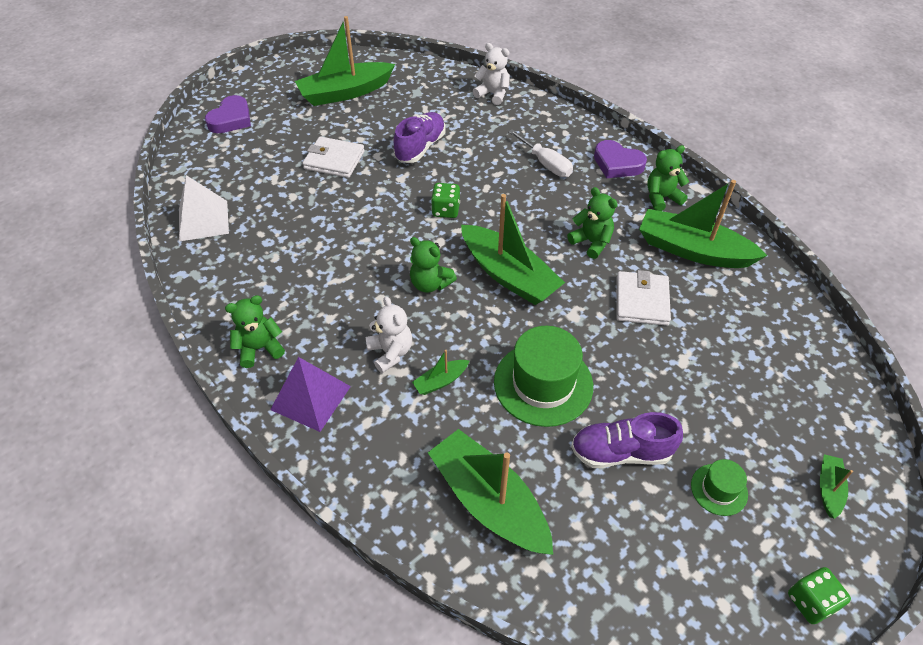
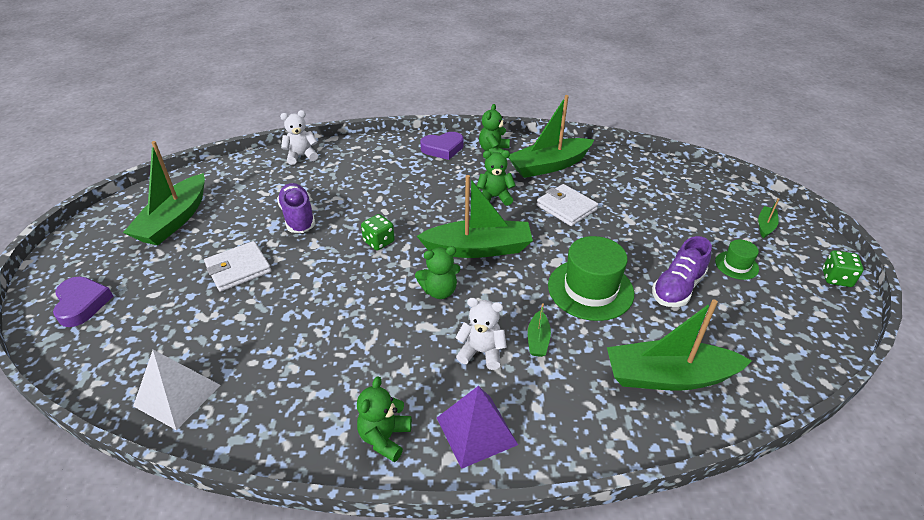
camera: 50 degrees left, 10 degrees down
white screwdriver [508,129,573,177] -> none
green boat [820,454,853,519] -> green boat turned 60 degrees clockwise [758,198,779,238]

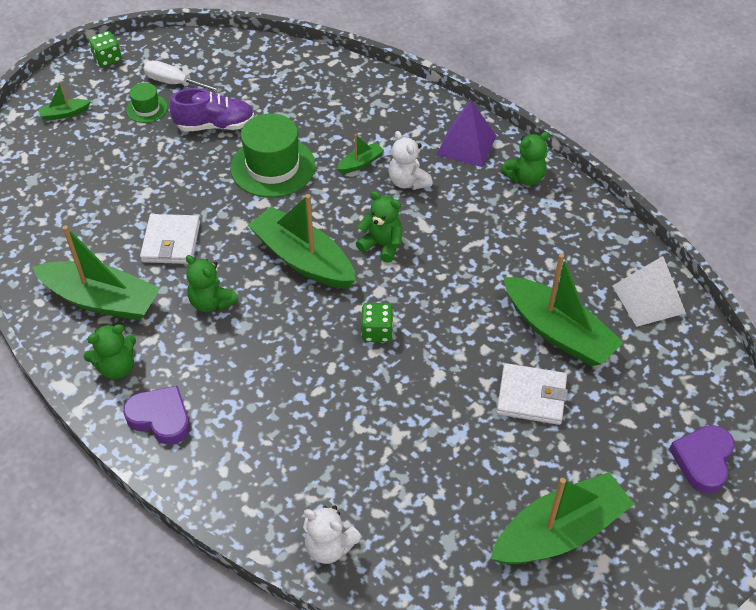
camera: 135 degrees left, 10 degrees up
purple shoe [277,183,315,233] -> none
green boat [607,299,752,391] -> green boat moved to [504,253,624,366]
none -> white screwdriver [143,60,223,93]

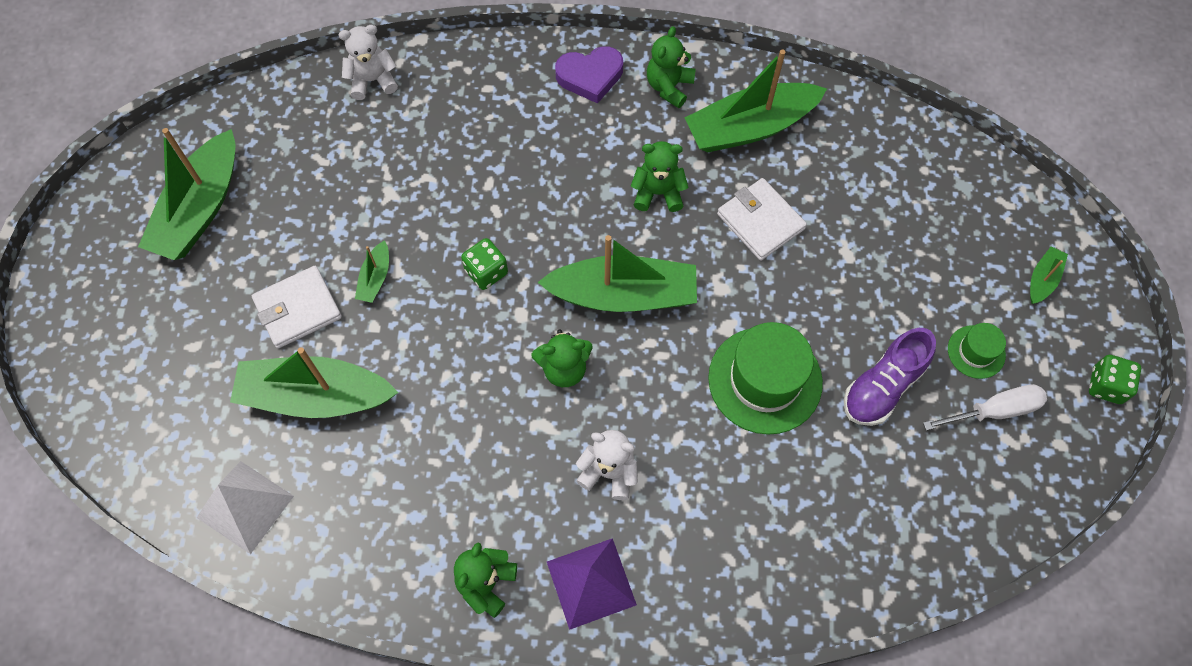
camera: 140 degrees right, 15 degrees up
green boat [337,134,384,173] -> green boat moved to [355,240,389,303]
purple heart [669,425,734,494] -> none

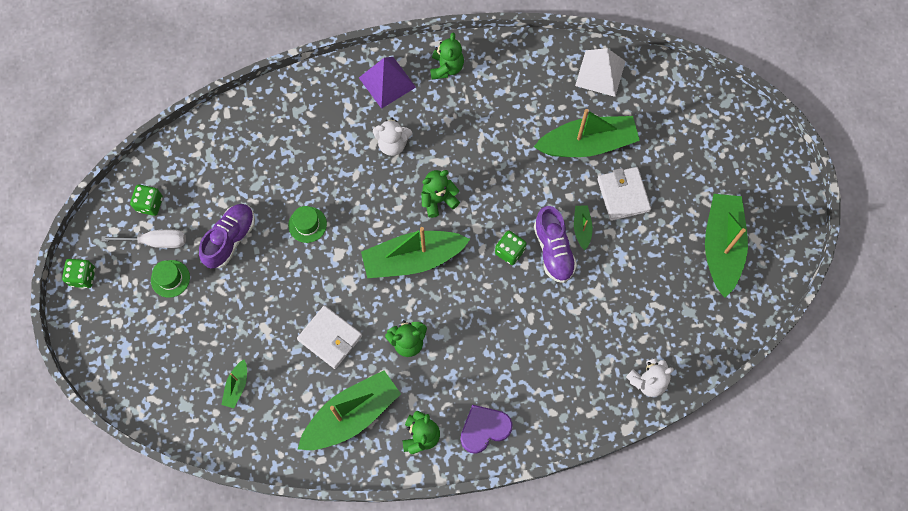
camera: 165 degrees right, 5 degrees up
white wallet [252,266,342,349] -> white wallet turned 60 degrees counterclockwise [597,167,651,221]
green hat [708,322,823,435] -> green hat [288,206,327,243], size x0.51
white screwdriver [923,384,1047,431] -> white screwdriver turned 150 degrees counterclockwise [101,230,186,248]
green boat [1030,246,1068,304] -> green boat moved to [221,359,247,408]
none -> green dice [130,184,163,216]
none -> purple shoe [534,206,577,283]

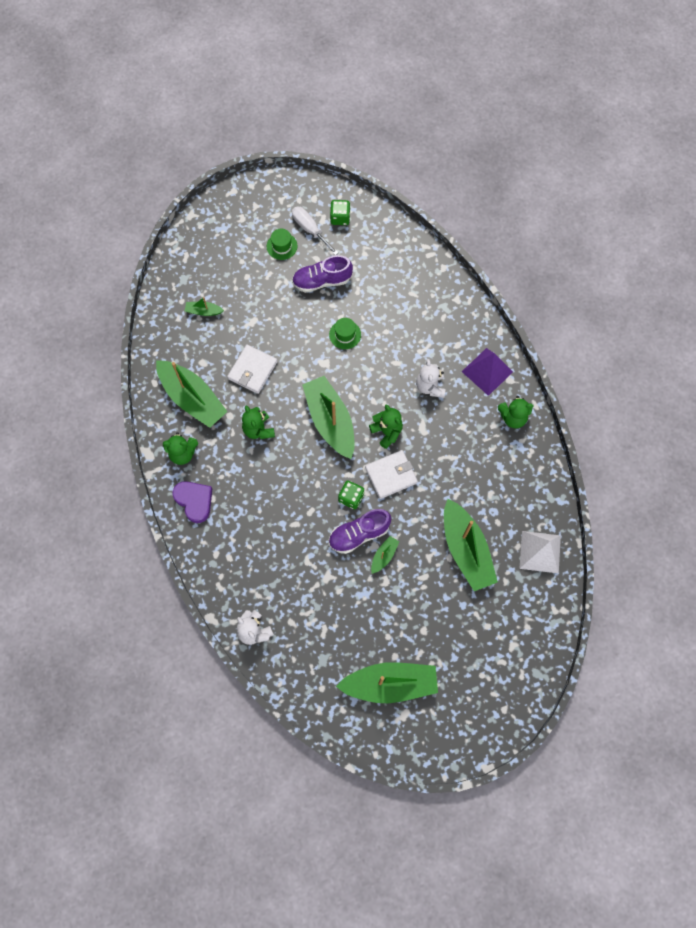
camera: 80 degrees right, 0 degrees up
green dice [62,259,95,288] -> none
white screwdriver [101,230,186,248] -> white screwdriver turned 150 degrees clockwise [292,206,338,255]
purple shoe [199,204,255,269] -> purple shoe turned 150 degrees clockwise [292,255,353,293]
green boat [574,205,593,250] -> green boat turned 45 degrees counterclockwise [371,536,399,574]
white wallet [597,167,651,221] -> white wallet moved to [365,450,418,499]

